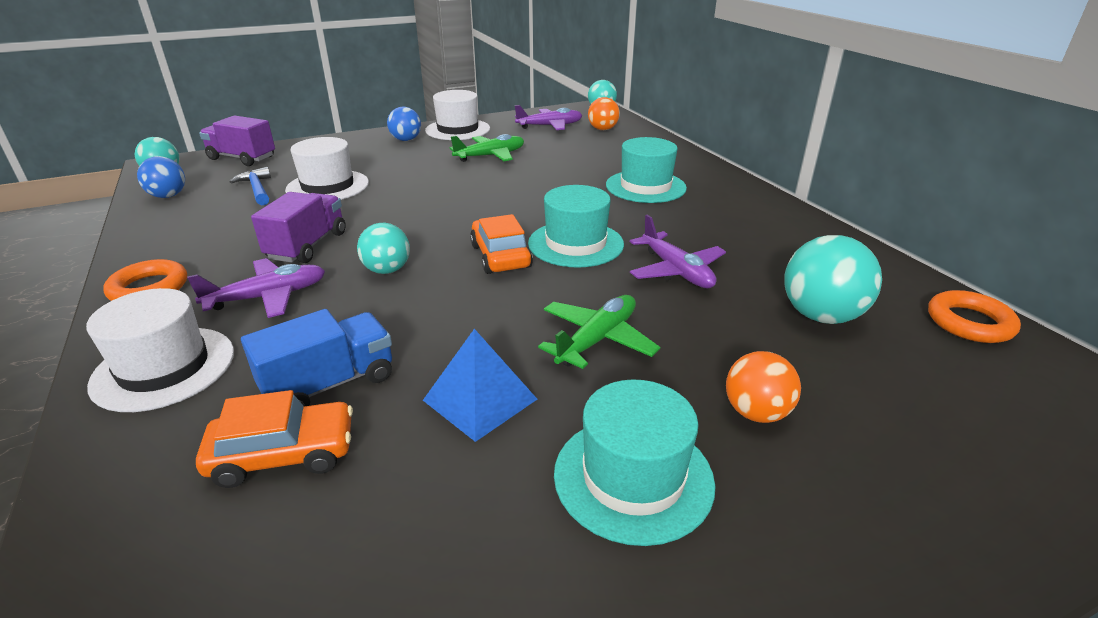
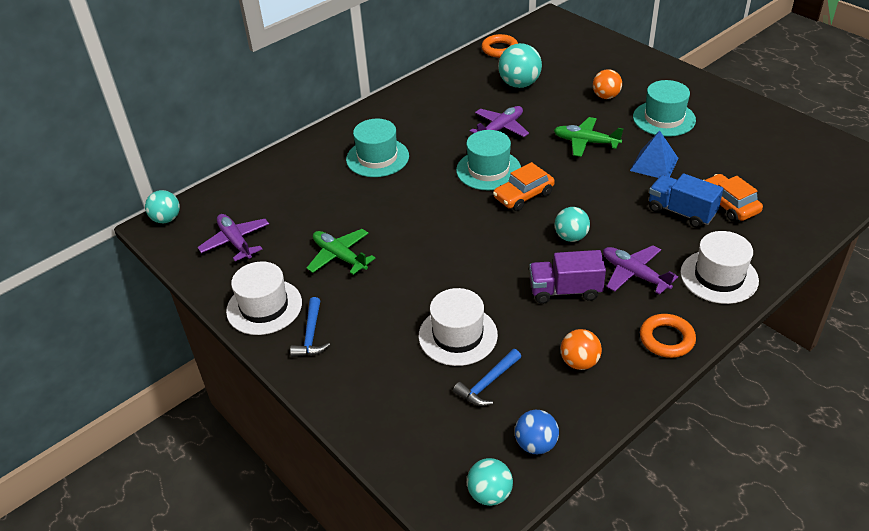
camera: 105 degrees left, 10 degrees up
purple truck [199,115,275,166] -> none
blue ball [387,107,421,141] -> blue hammer [290,297,330,357]
orange ball [588,97,620,130] -> orange ball moved to [561,329,602,370]

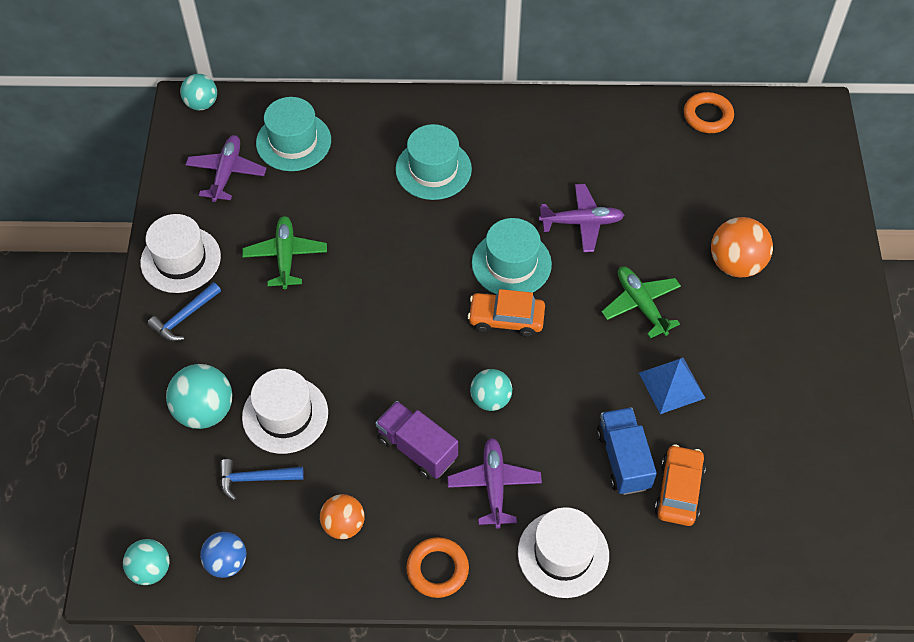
camera: 40 degrees right, 15 degrees up
turquoise ball [498,43,542,88] -> turquoise ball moved to [166,364,232,429]
orange ball [593,69,622,99] -> orange ball [711,217,773,278], size x1.52
turquoise hat [633,80,696,137] -> turquoise hat moved to [256,97,331,171]

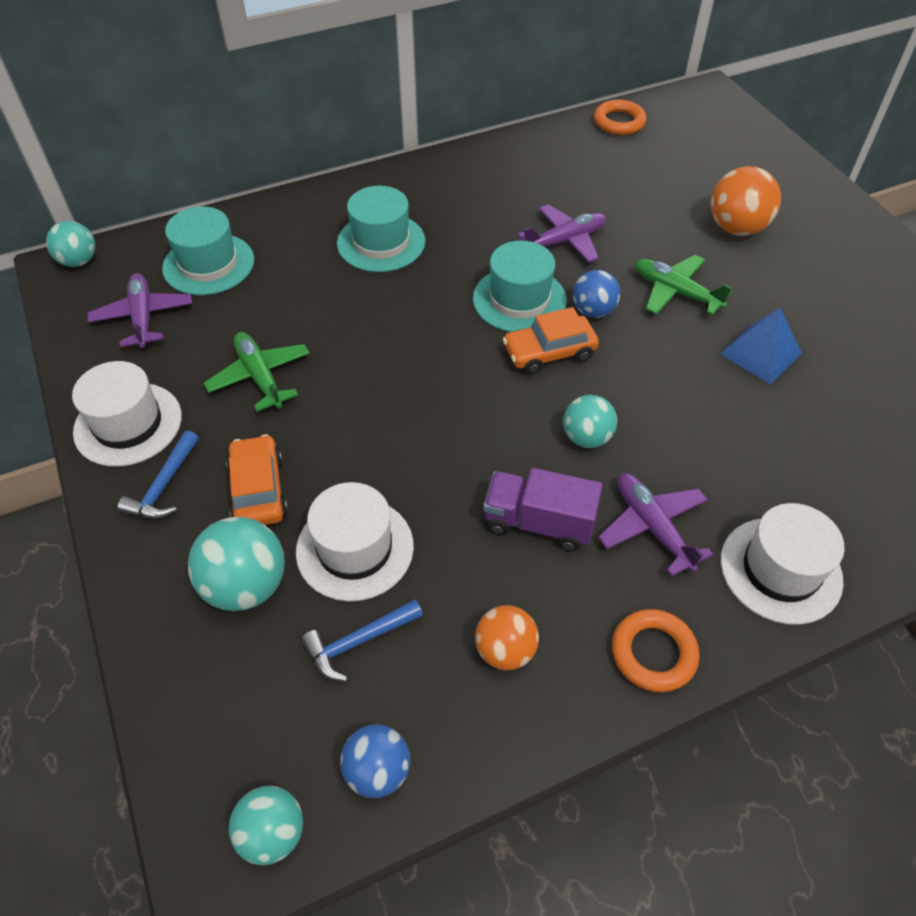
camera: 25 degrees left, 5 degrees down
blue truck [597,407,657,495] -> none
orange car [654,444,706,526] -> orange car moved to [226,434,288,525]
none -> blue ball [573,270,620,318]

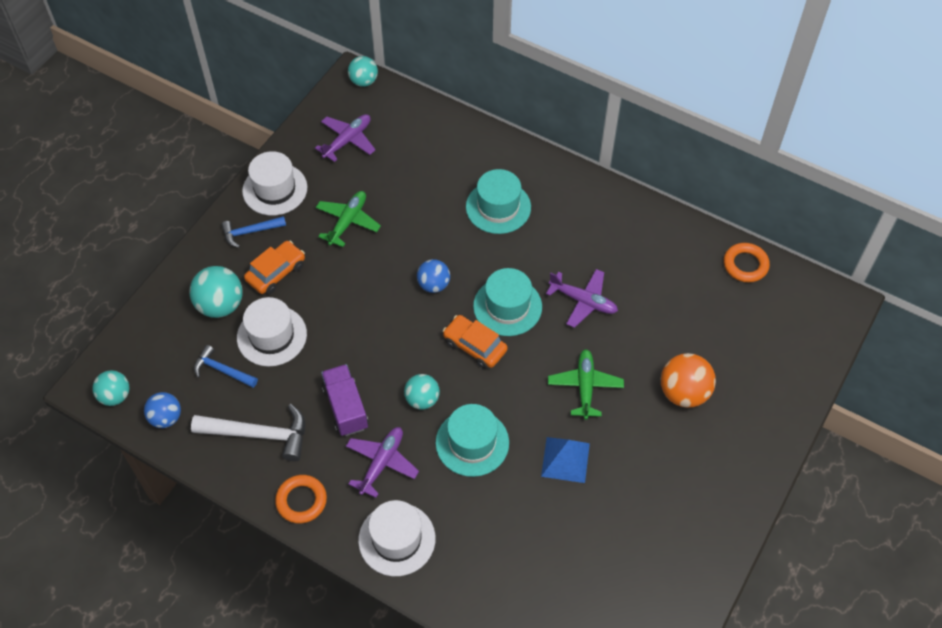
camera: 55 degrees right, 5 degrees up
turquoise hat [162,206,254,295] -> turquoise hat moved to [436,404,509,477]
orange ball [475,605,539,670] -> white hammer [191,404,305,462]
blue ball [573,270,620,318] -> blue ball moved to [417,259,450,293]

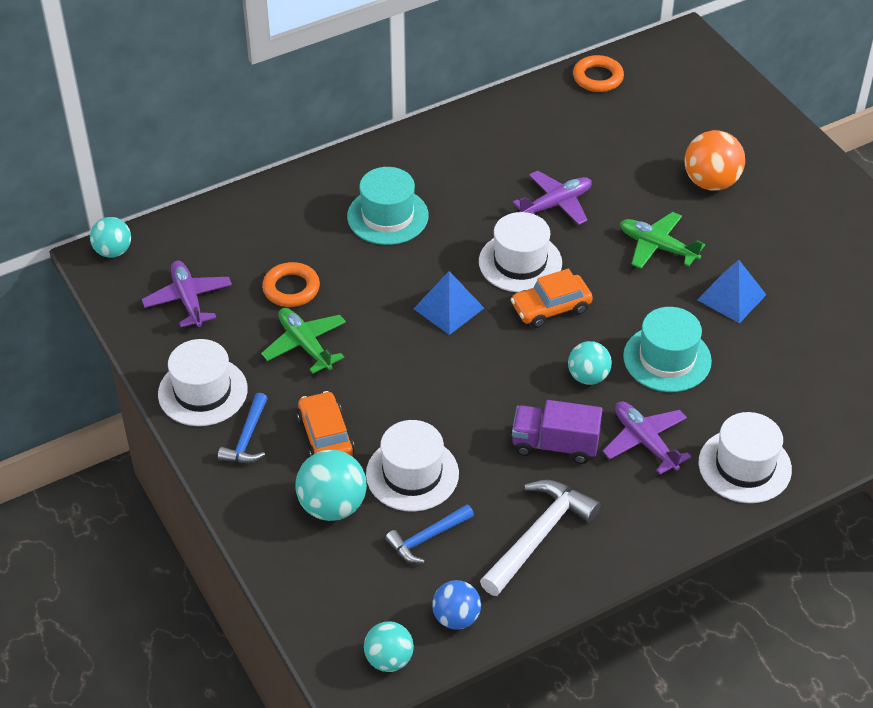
camera: 60 degrees left, 10 degrees down
orange ring [275,475,327,524] -> orange ring moved to [262,262,320,307]
blue ball [417,259,450,293] -> blue pyramid [414,271,484,335]
turquoise hat [473,268,542,336] -> white hat [479,212,562,293]

